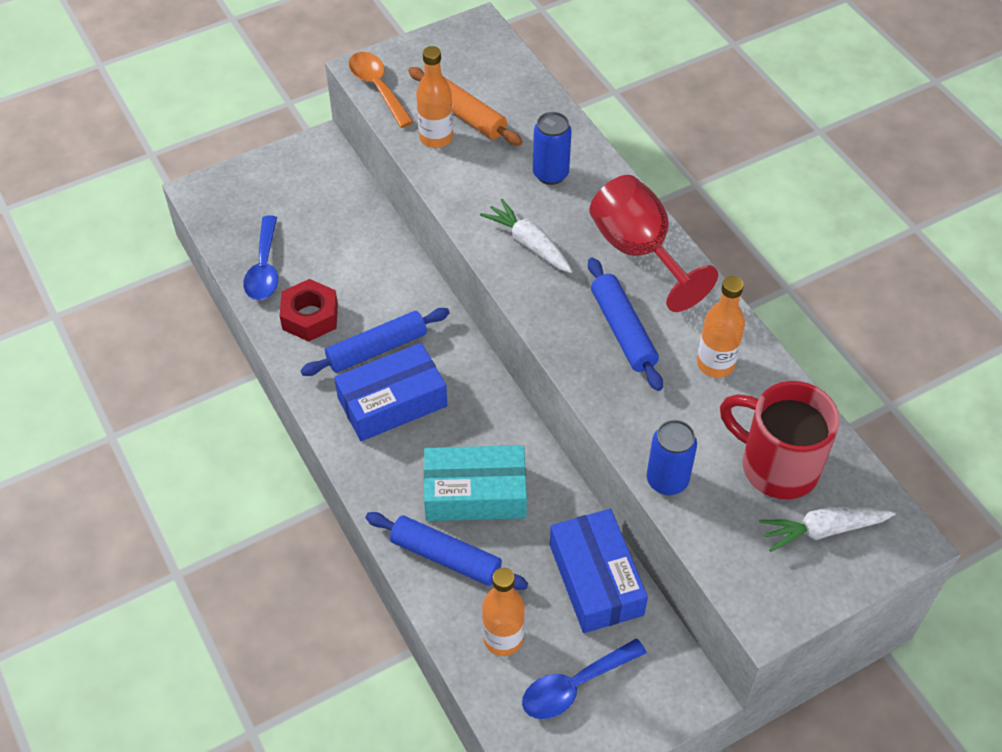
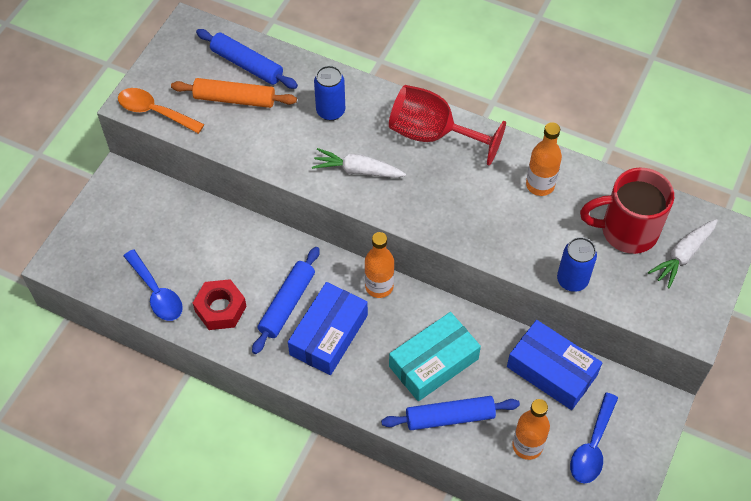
camera: 35 degrees left, 5 degrees up
orange bottle [416,46,453,148] -> orange bottle moved to [365,232,394,298]
blue rolling pin [588,257,663,391] -> blue rolling pin moved to [196,29,298,89]

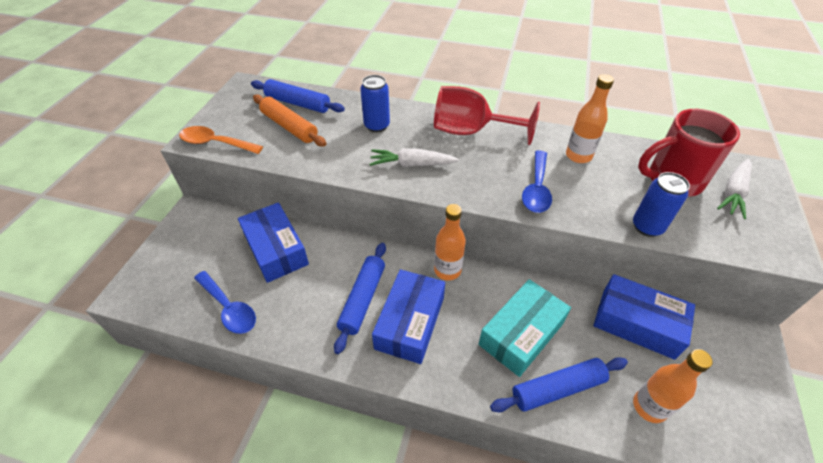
camera: 10 degrees left, 10 degrees down
orange rolling pin [171,78,297,108] -> orange rolling pin turned 45 degrees clockwise [253,94,327,147]
red nut [193,279,247,330] -> none
blue spoon [570,393,618,484] -> blue spoon moved to [522,150,552,213]
none -> blue box [238,202,309,283]

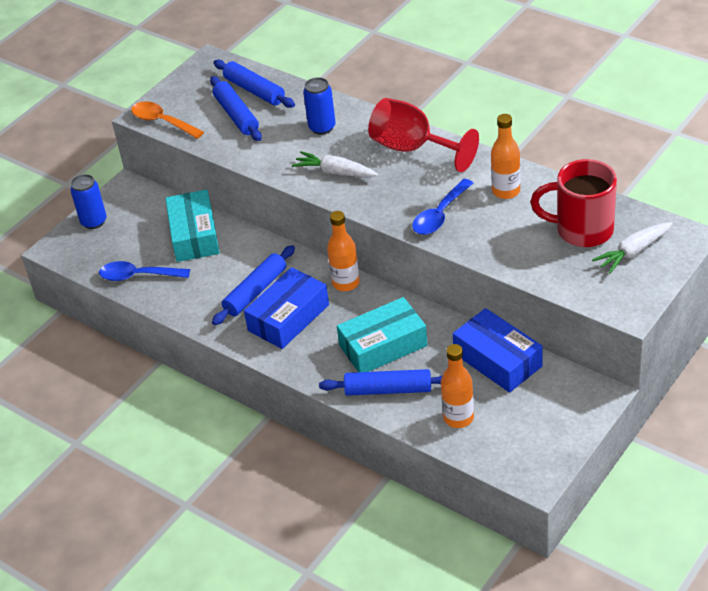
camera: 25 degrees right, 5 degrees down
blue spoon [194,271,256,334] -> blue spoon turned 120 degrees clockwise [99,261,190,281]
blue box [238,202,309,283] -> turquoise box [165,190,220,262]
orange rolling pin [253,94,327,147] -> blue rolling pin [210,76,262,141]
blue can [633,172,690,237] -> blue can moved to [70,174,107,229]

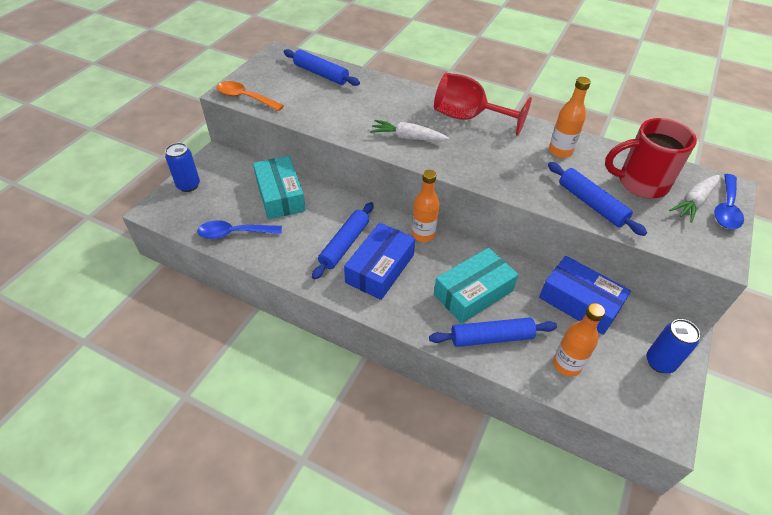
camera: 15 degrees left, 5 degrees up
blue rolling pin [210,76,262,141] -> blue rolling pin moved to [548,162,647,236]
blue can [303,77,336,135] -> blue can moved to [646,319,700,373]
blue spoon [412,179,473,235] -> blue spoon moved to [714,174,744,229]

